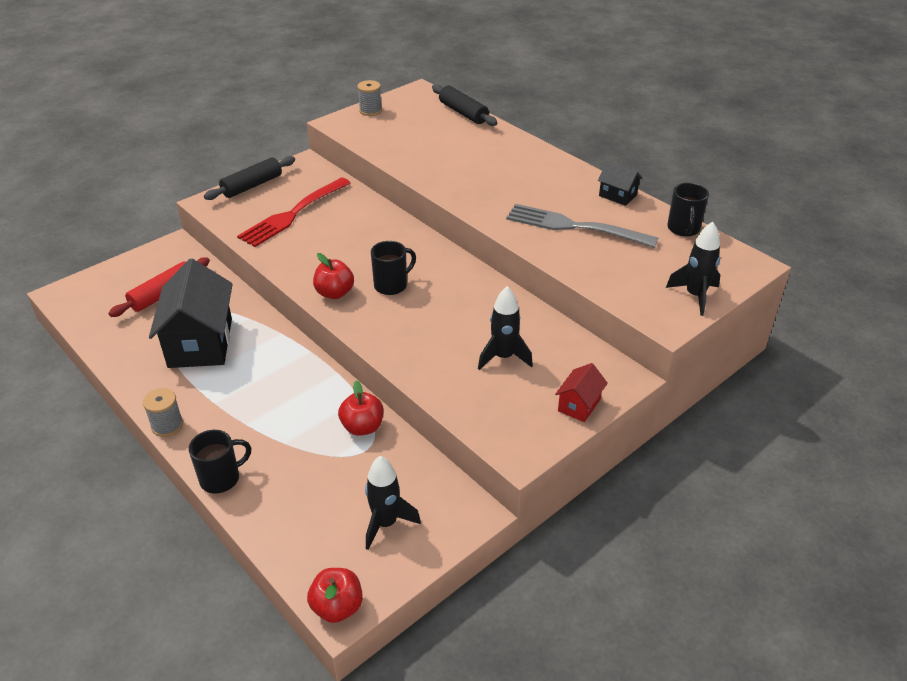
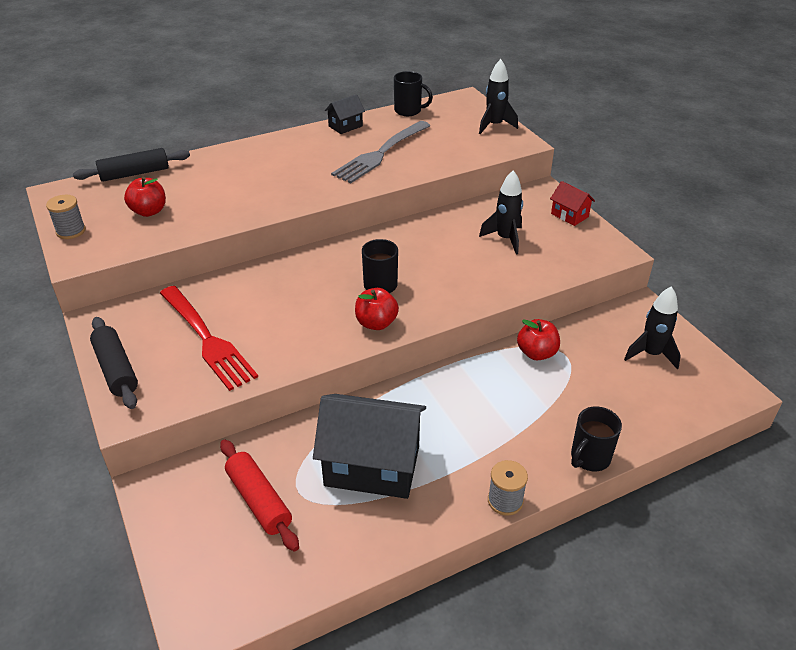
camera: 75 degrees left, 0 degrees up
black mug [189,430,251,493] -> black mug turned 120 degrees counterclockwise [571,407,622,471]
red apple [307,568,363,623] -> red apple moved to [124,177,166,217]

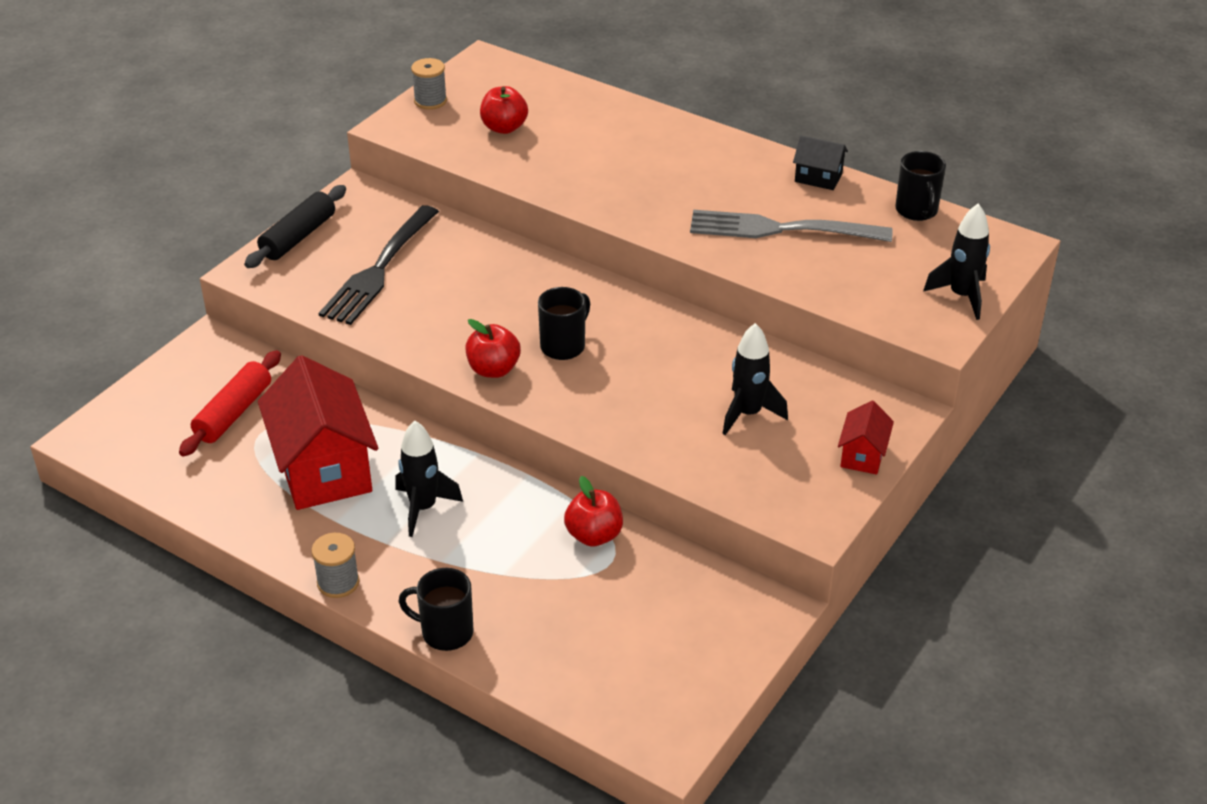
camera: 60 degrees right, 0 degrees up
black rolling pin [73,148,190,182] -> none
red fork [160,286,258,391] -> black fork [319,205,439,325]
black house [313,394,426,499] -> red house [258,355,378,510]
black rocket [624,286,681,369] -> black rocket moved to [395,420,463,537]

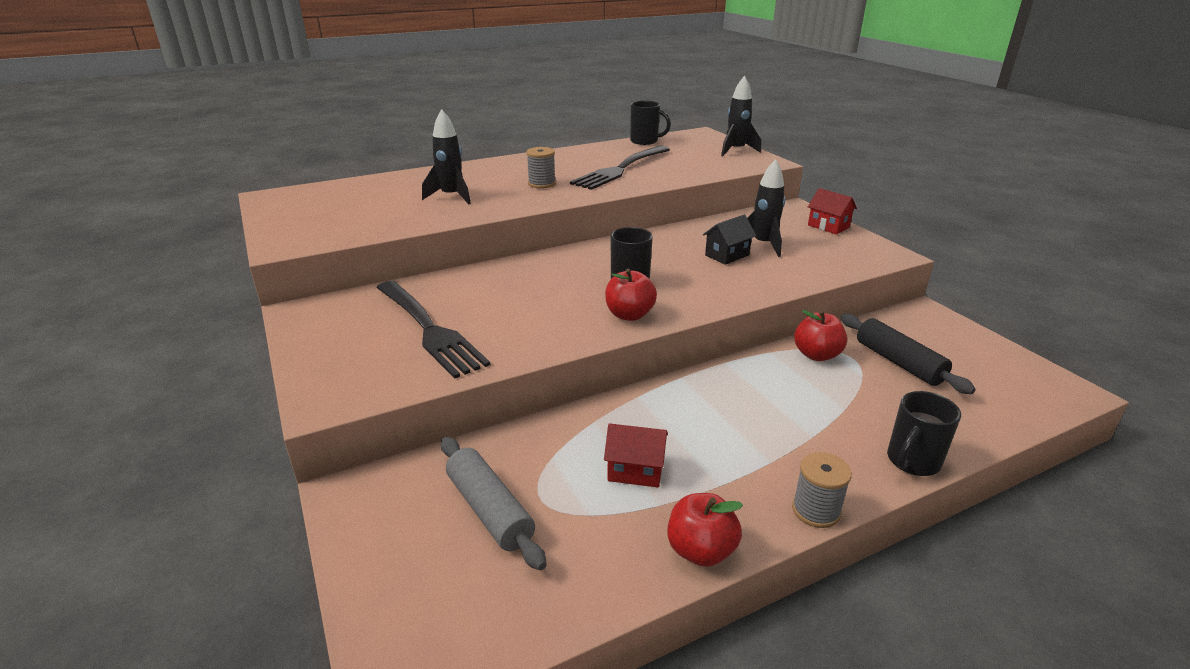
camera: 60 degrees left, 10 degrees down
red rolling pin [179,350,281,457] -> grey rolling pin [441,437,547,570]
black rolling pin [244,185,346,268] -> black rolling pin moved to [841,314,976,394]
red house [258,355,378,510] -> red house [604,423,668,488], size x0.47
black rocket [395,420,463,537] -> black rocket moved to [422,109,471,205]
grey spool [411,58,447,110] -> grey spool moved to [526,147,556,188]
red apple [480,86,528,134] -> red apple moved to [667,493,743,567]
grey fork [690,210,893,242] -> black fork [570,146,670,190]
black house [793,135,848,190] -> black house moved to [703,215,756,265]

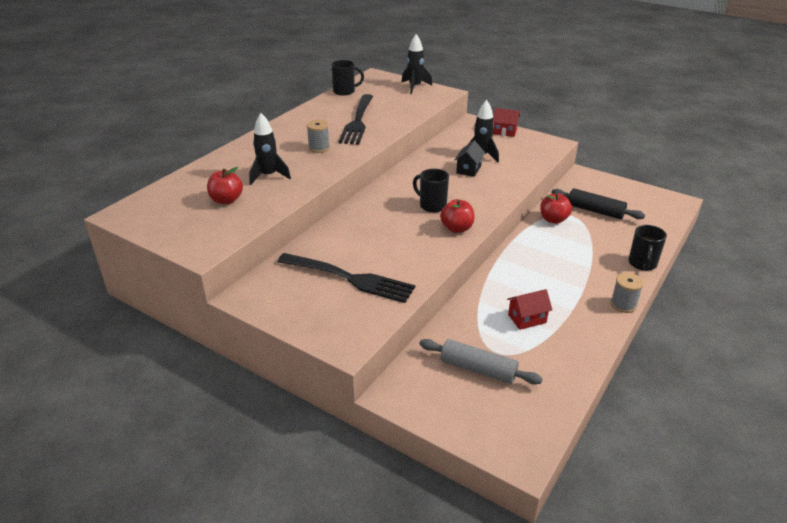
camera: 30 degrees left, 5 degrees up
red apple [667,493,743,567] -> red apple moved to [207,167,243,204]

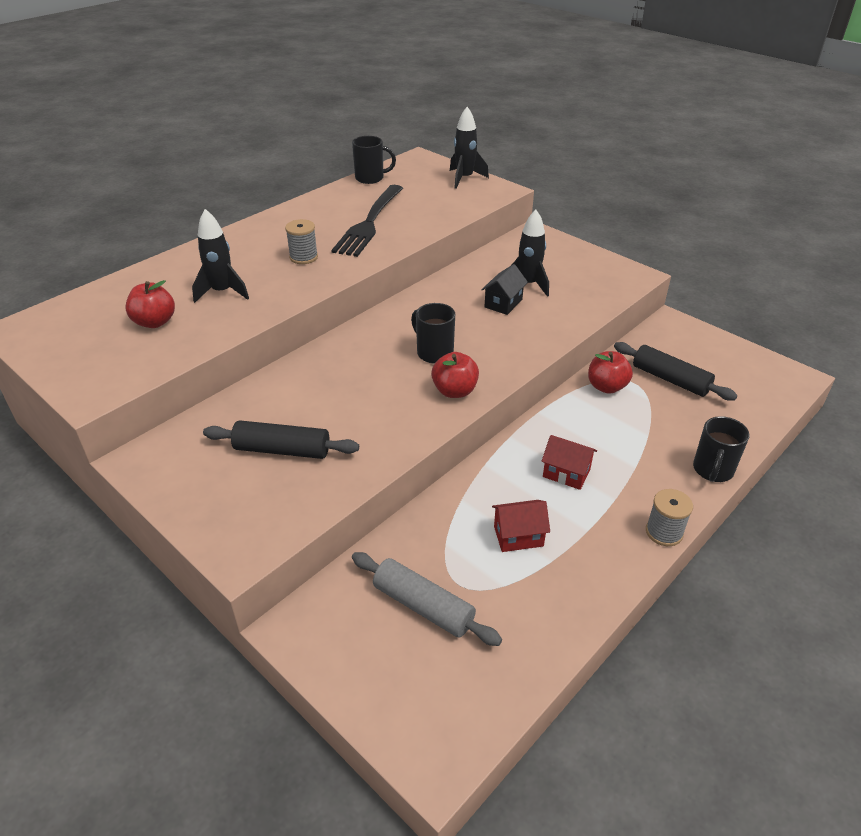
camera: 10 degrees right, 5 degrees up
black fork [277,253,415,303] -> black rolling pin [203,420,359,459]
red house [493,108,520,137] -> red house moved to [542,435,597,490]

